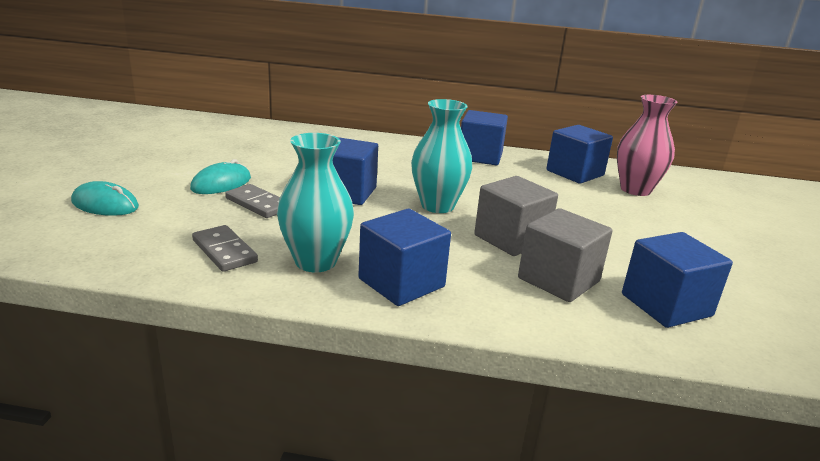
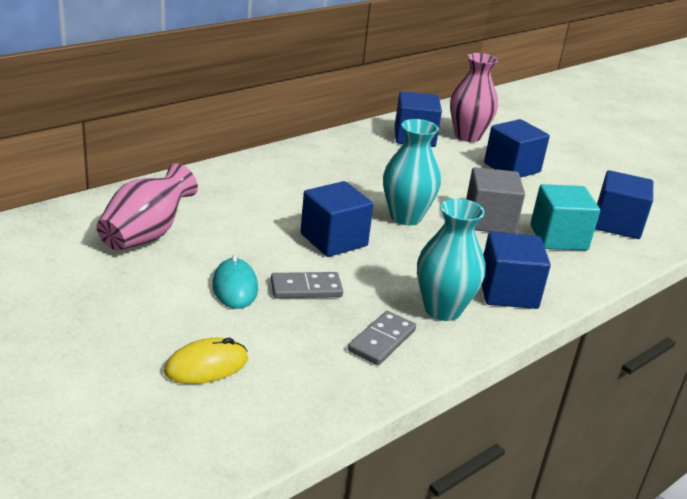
camera: 50 degrees left, 5 degrees up
turquoise mouse [71,181,139,216] -> yellow mouse [164,338,248,384]
grey domino [192,225,258,272] -> grey domino turned 60 degrees counterclockwise [348,311,416,365]
blue cube [461,110,508,165] -> blue cube moved to [484,119,550,178]
grey cube [518,208,612,302] -> turquoise cube [530,184,600,250]
none -> pink vase [97,163,198,251]

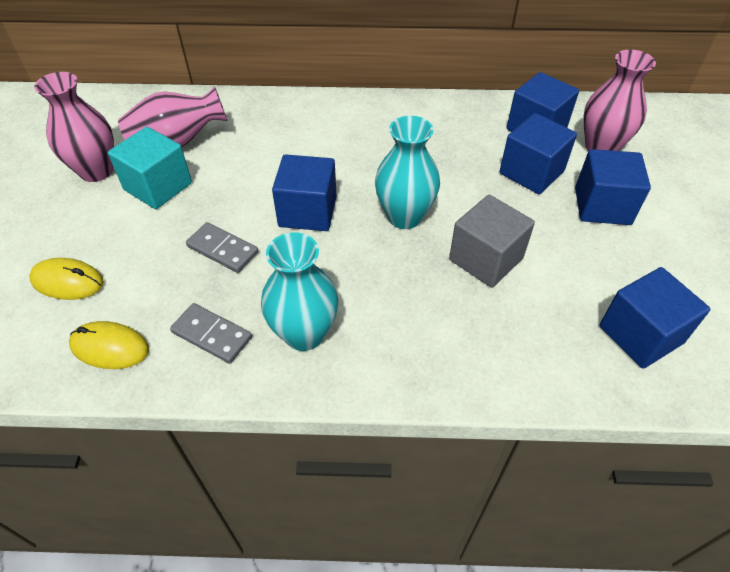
camera: 45 degrees right, 20 degrees up
turquoise mouse [212,255,258,309] -> none
grey domino [348,311,416,365] -> grey domino turned 45 degrees clockwise [170,303,252,364]
blue cube [482,232,551,309] -> blue cube moved to [499,113,577,194]
turquoise cube [530,184,600,250] -> turquoise cube moved to [108,127,192,209]
none -> pink vase [34,72,114,182]
none -> yellow mouse [69,321,149,369]

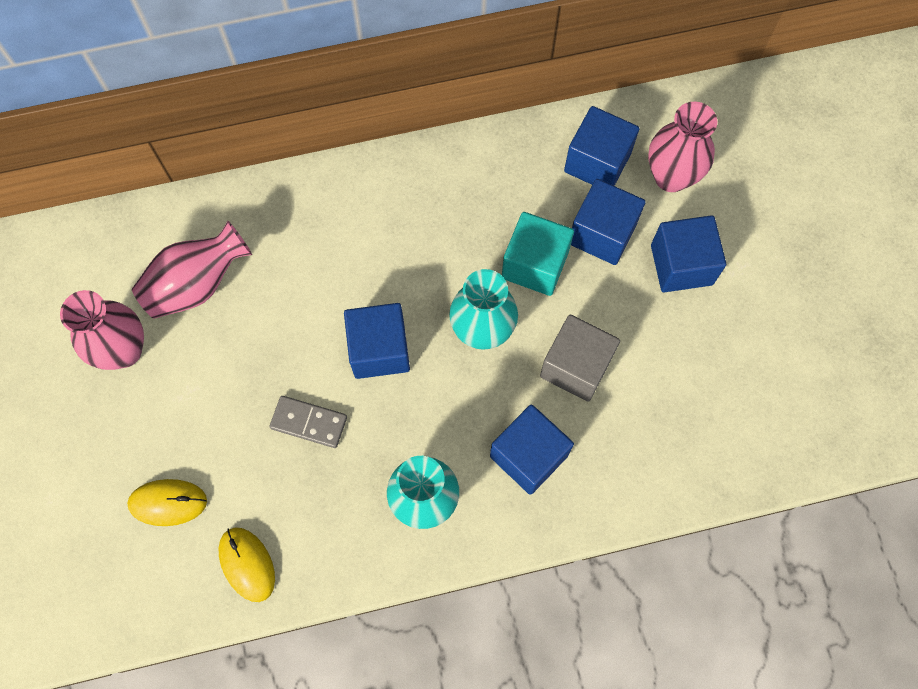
camera: 15 degrees left, 20 degrees up
yellow mouse [69,321,149,369] -> yellow mouse turned 60 degrees clockwise [219,528,275,602]
turquoise cube [108,127,192,209] -> turquoise cube moved to [502,212,574,296]
grey domino [170,303,252,364] -> none
blue cube [599,267,710,369] -> blue cube moved to [490,405,574,495]

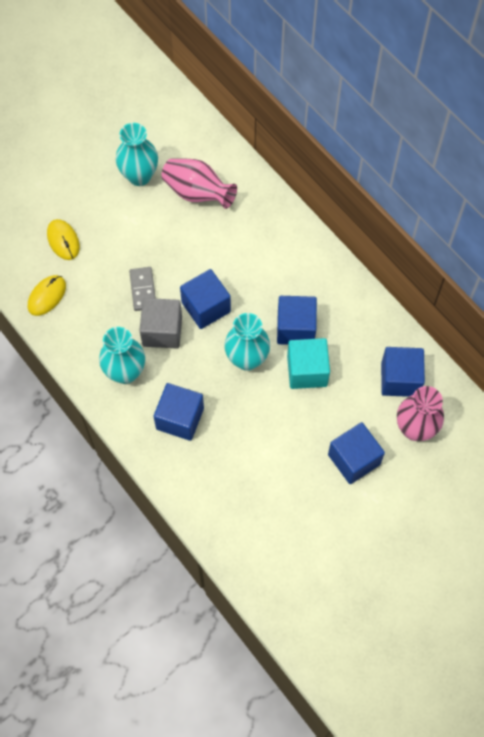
camera: 65 degrees right, 5 degrees down
pink vase [60,290,144,370] -> turquoise vase [116,123,158,186]
grey cube [540,315,620,401] -> grey cube moved to [139,298,182,348]
blue cube [571,179,646,265] -> blue cube moved to [277,296,317,345]

